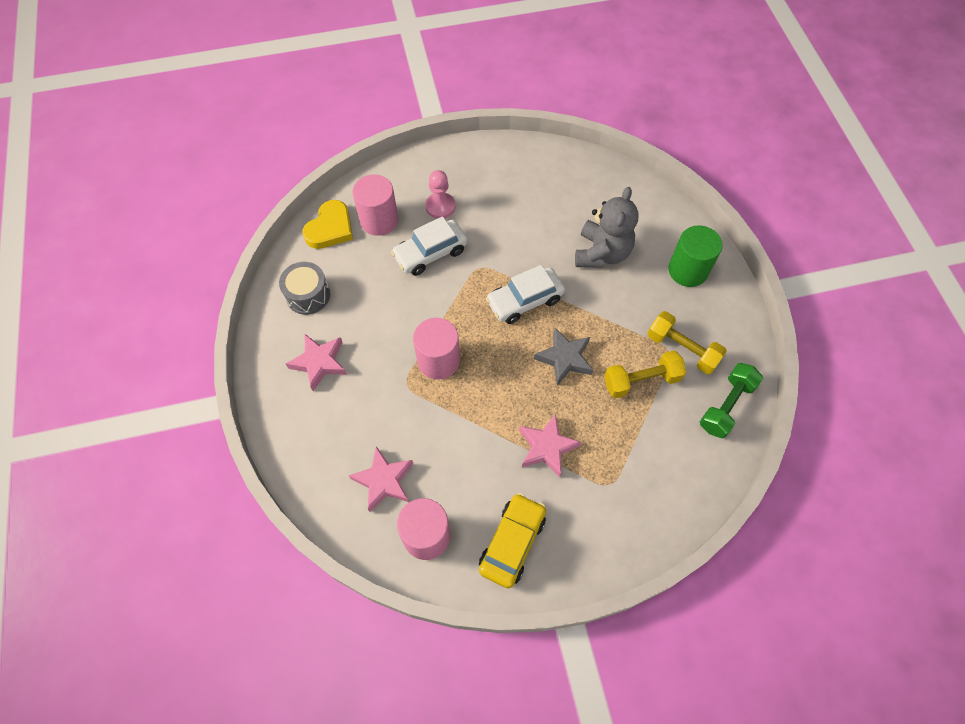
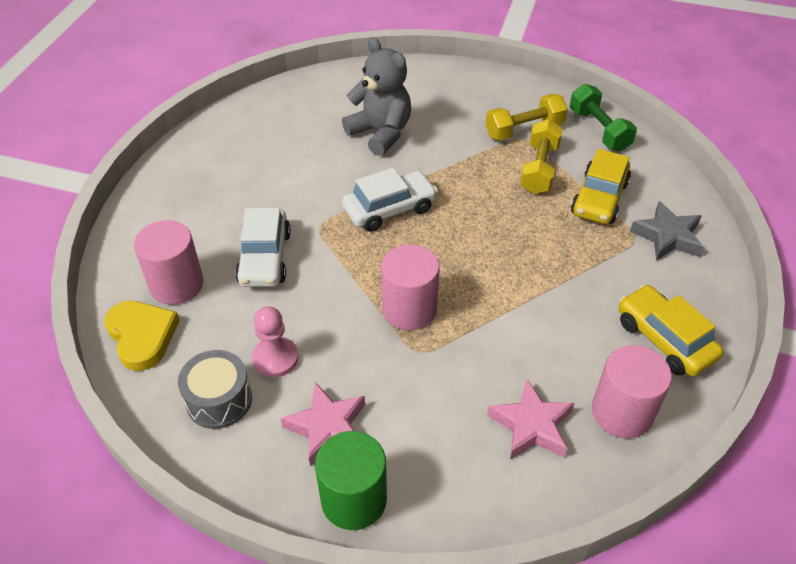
camera: 60 degrees left, 15 degrees down
pink pawn [425,170,455,219] -> pink pawn moved to [252,306,298,377]
white car [486,265,565,324] -> white car turned 120 degrees counterclockwise [342,168,438,232]
pink star [519,414,581,477] -> none
grey star [534,328,593,386] -> grey star moved to [630,201,704,261]
green cylinder [668,225,723,287] -> green cylinder moved to [315,431,387,530]
none -> yellow car [571,149,631,224]

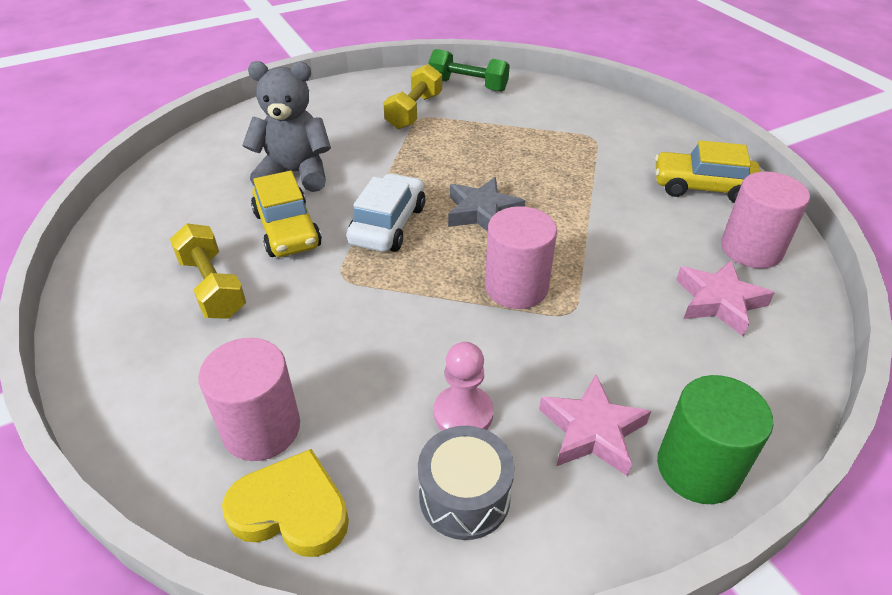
camera: 45 degrees left, 5 degrees down
white car [235,208,291,287] -> none
yellow dumbbell [520,119,563,194] -> yellow dumbbell moved to [170,223,246,319]
yellow car [571,149,631,224] -> yellow car moved to [251,171,322,257]
grey star [630,201,704,261] -> grey star moved to [448,177,525,231]

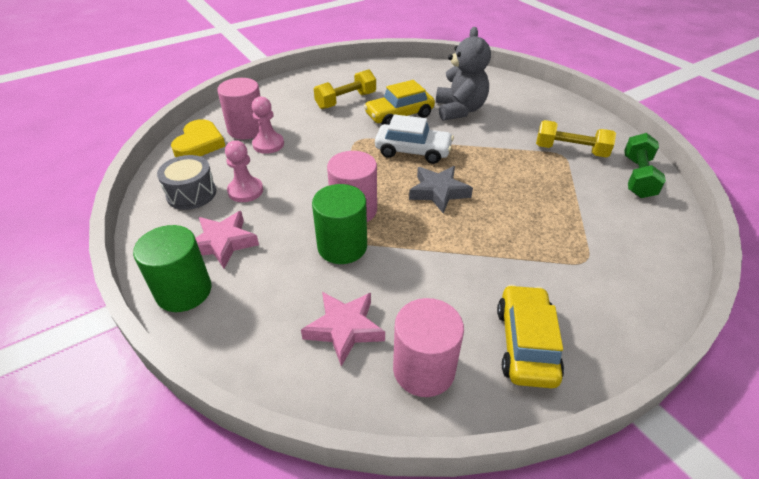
camera: 85 degrees right, 0 degrees up
none -> pink pawn [252,96,284,154]
none -> green cylinder [312,184,367,264]

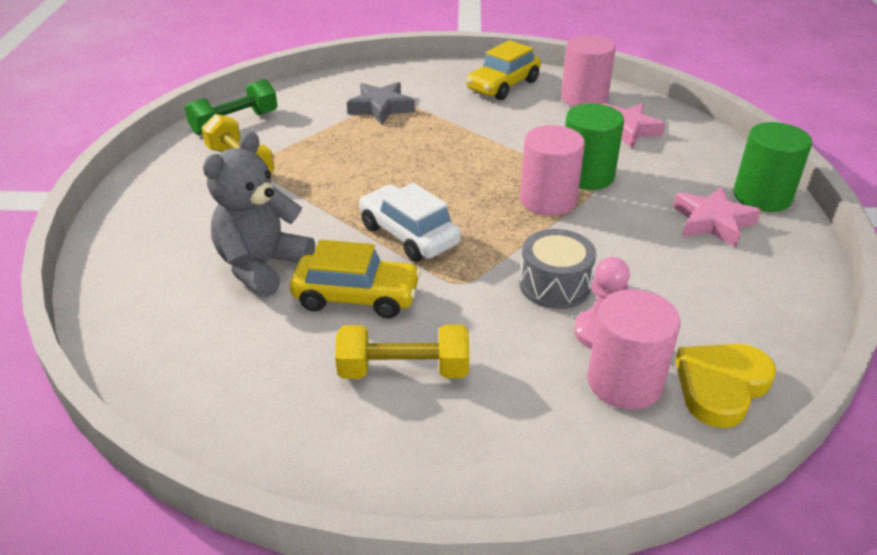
camera: 145 degrees left, 5 degrees down
grey drum [157,155,216,210] -> grey drum moved to [520,229,596,309]
pink pawn [225,140,263,202] -> none
grey star [409,166,473,214] -> grey star moved to [347,82,415,125]

